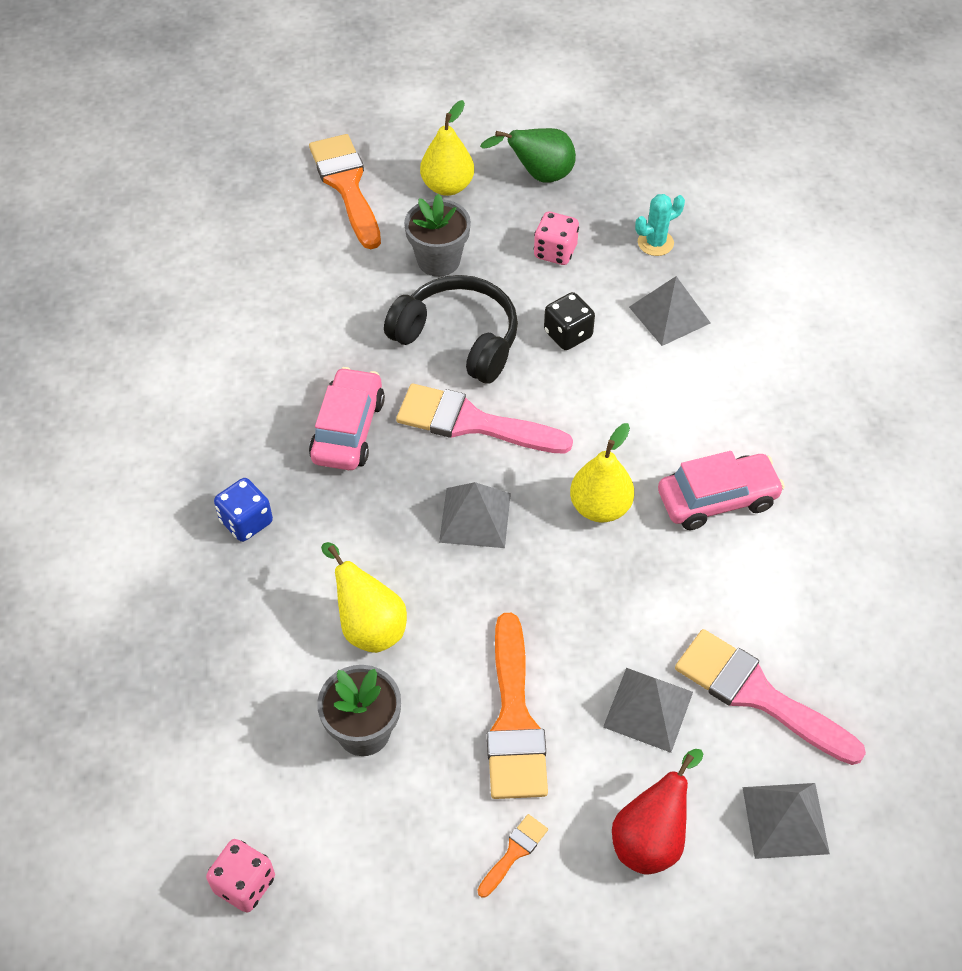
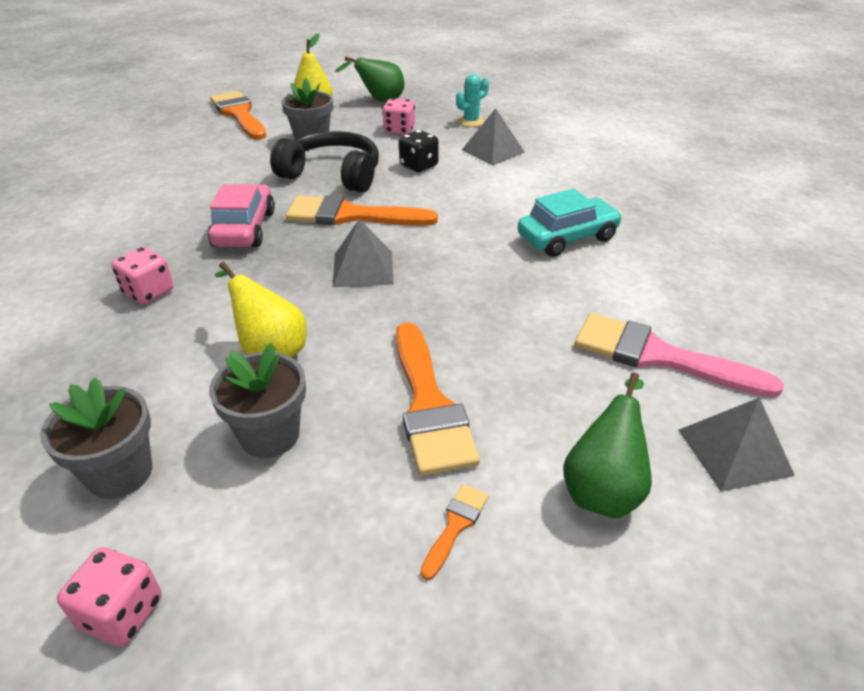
camera: 10 degrees left, 15 degrees down
blue dice [214,478,273,542] -> pink dice [112,247,173,304]
pink brush [396,384,573,454] -> orange brush [286,195,438,226]
yellow pear [570,423,634,523] -> none
grey pyramid [603,668,693,753] -> none
red pear [612,749,704,875] -> green pear [563,373,652,518]
pink car [658,451,785,530] -> turquoise car [518,189,623,257]
none -> grey flower pot [40,378,152,499]

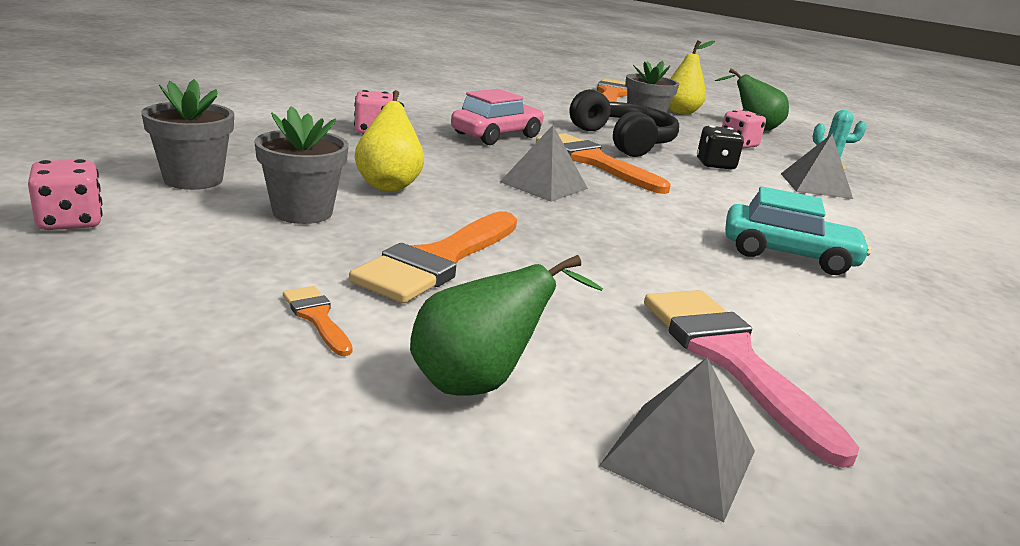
camera: 40 degrees right, 15 degrees down
orange brush [420,484,489,580] -> orange brush turned 105 degrees counterclockwise [283,286,353,356]

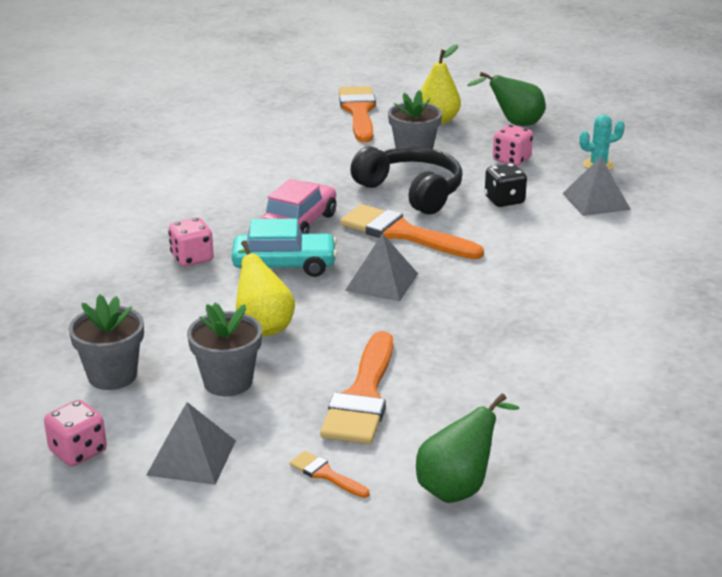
camera: 15 degrees left, 5 degrees up
grey pyramid [599,357,755,522] -> grey pyramid moved to [146,402,236,485]
pink brush [644,290,859,468] -> none
turquoise car [725,186,871,275] -> turquoise car moved to [232,219,337,277]

